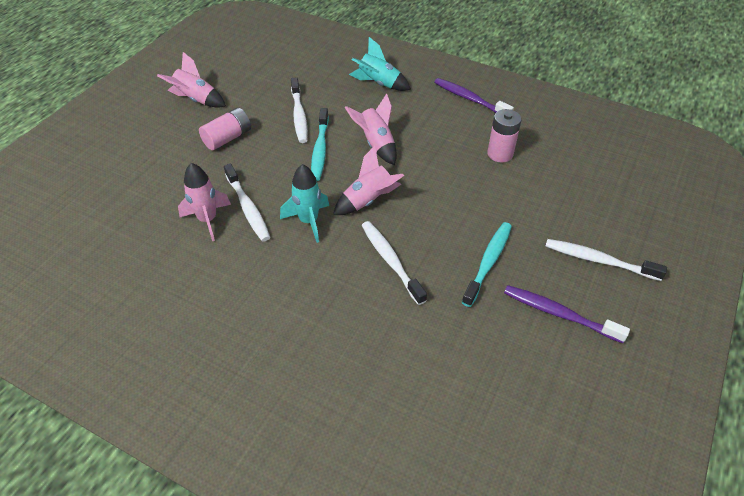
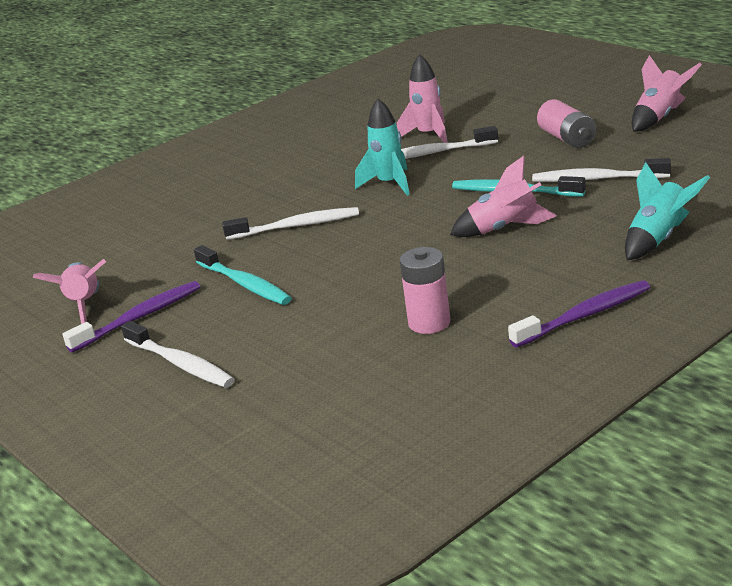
camera: 115 degrees right, 20 degrees down
pink rocket [333,146,404,215] -> pink rocket moved to [33,259,106,324]
white toothbrush [545,239,667,281] -> white toothbrush turned 90 degrees clockwise [121,321,235,388]

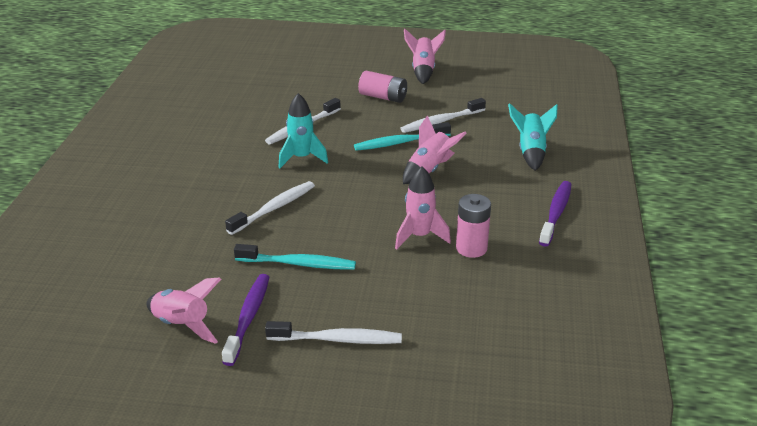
camera: 45 degrees left, 5 degrees up
pink rocket [397,54,448,143] -> pink rocket moved to [395,167,451,250]

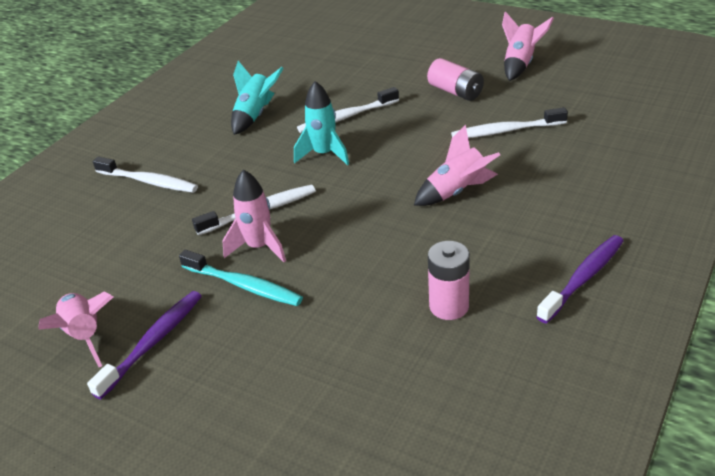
camera: 25 degrees right, 5 degrees up
white toothbrush [265,321,402,344] -> white toothbrush moved to [93,157,198,193]
turquoise toothbrush [354,122,451,151] -> none
pink rocket [395,167,451,250] -> pink rocket moved to [222,170,286,262]
turquoise rocket [508,103,558,171] -> turquoise rocket moved to [231,61,284,135]

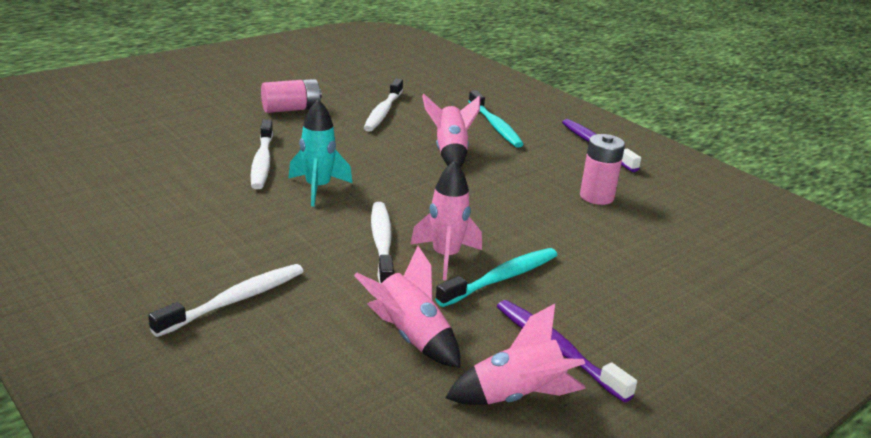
camera: 75 degrees left, 10 degrees down
turquoise rocket [231,61,284,135] -> none
pink rocket [502,11,554,81] -> pink rocket moved to [354,246,460,368]
none -> turquoise toothbrush [468,90,524,148]

